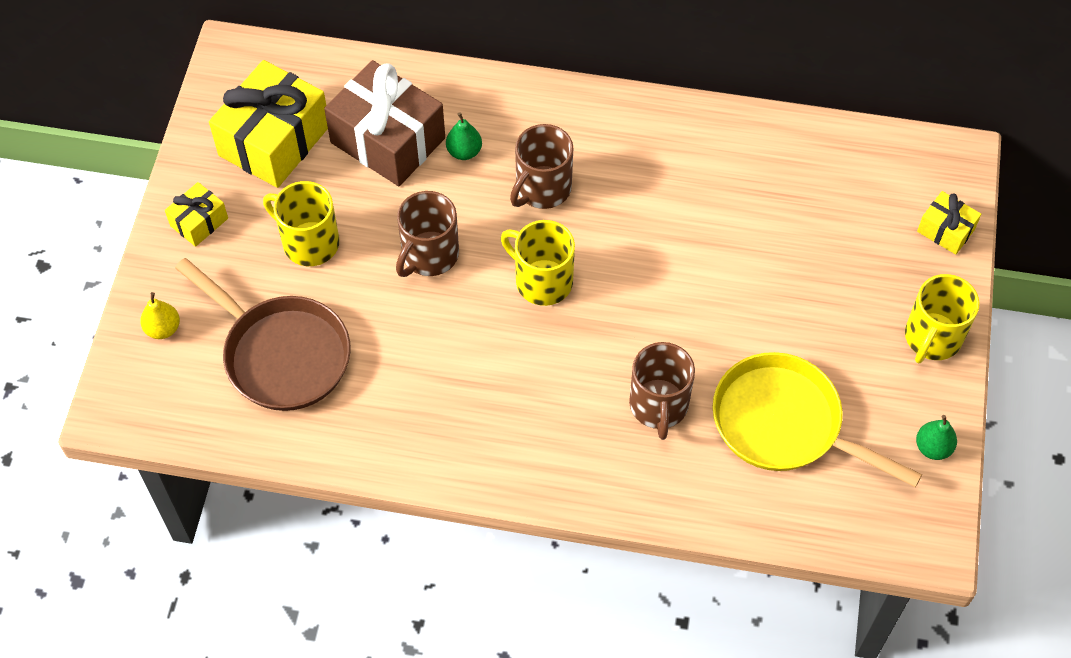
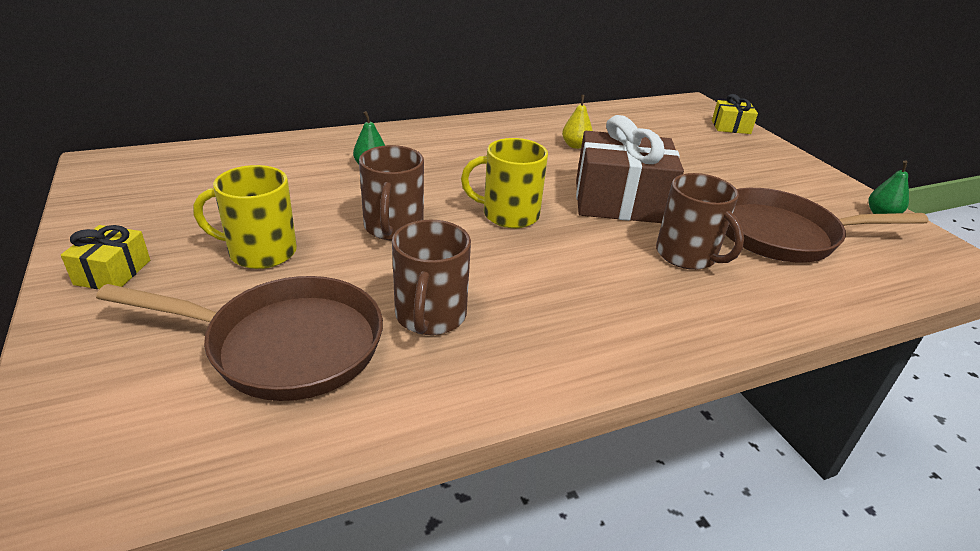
camera: 35 degrees left, 25 degrees down
yellow pear [140,292,180,339] -> yellow pear moved to [562,95,593,149]
yellow gift [209,60,328,188] -> none
brown gift [324,60,445,186] -> brown gift moved to [576,115,684,223]
brown mug [510,124,573,209] -> brown mug moved to [392,220,471,335]
yellow pan [712,352,922,487] -> brown pan [726,188,928,263]
yellow mug [905,274,980,363] -> none

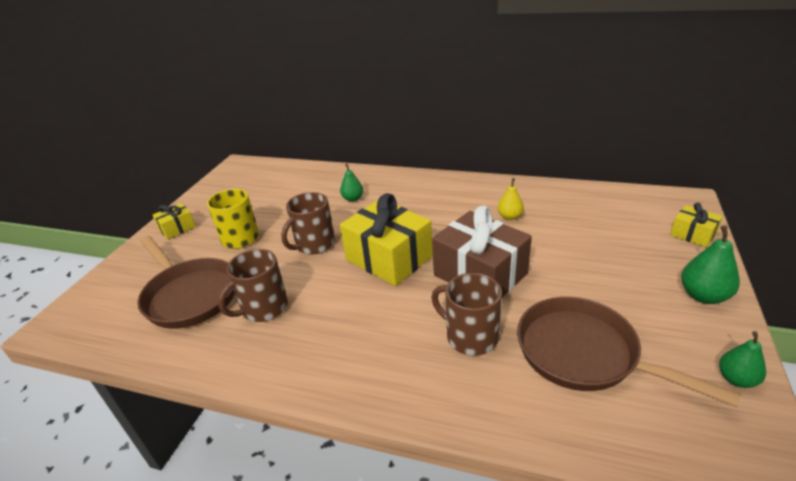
camera: 45 degrees right, 0 degrees up
yellow mug [461,138,548,228] -> yellow gift [340,193,433,286]
brown mug [656,173,744,270] -> brown mug turned 120 degrees clockwise [431,273,502,356]
none -> green pear [681,225,740,304]

